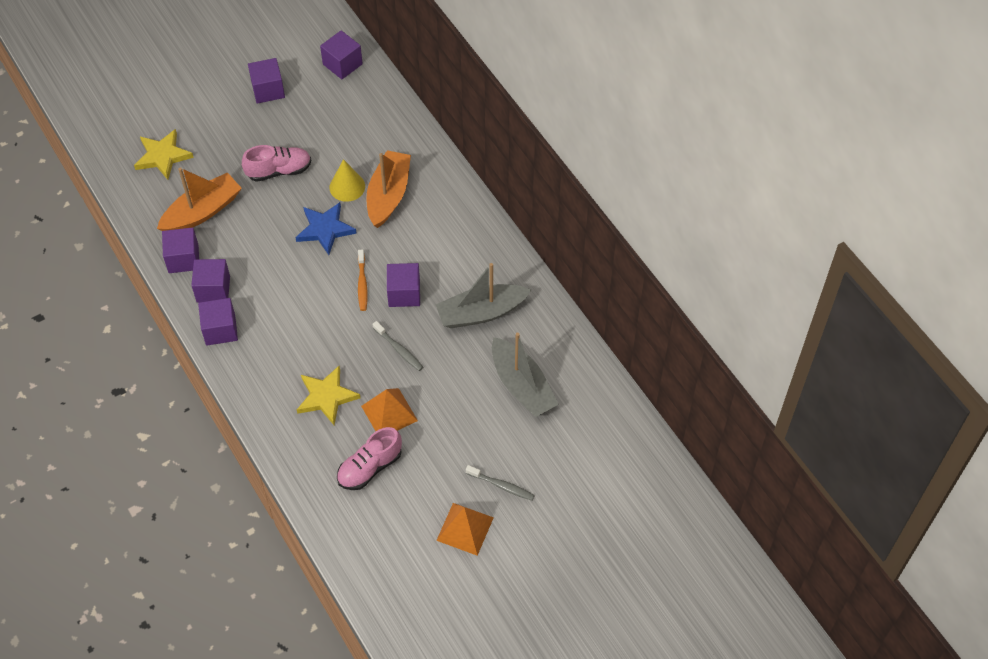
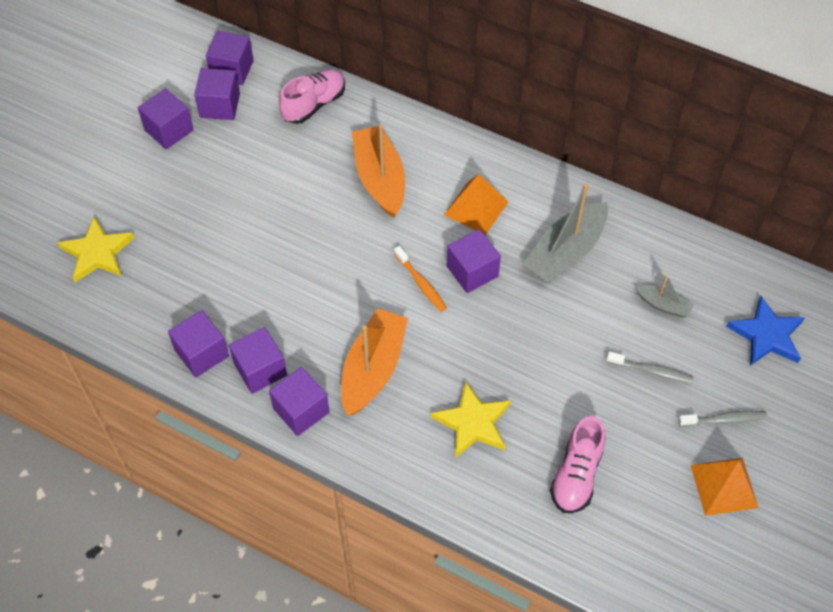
camera: 30 degrees left, 0 degrees up
orange boat [157,167,242,231] -> orange boat moved to [341,308,408,416]
pink shoe [242,145,311,182] -> pink shoe moved to [279,69,345,124]
blue star [295,202,357,255] -> blue star moved to [726,296,805,366]
yellow cone [330,159,365,202] -> none
orange pyramid [361,388,418,431] -> orange pyramid moved to [444,174,508,235]
grey toothbrush [372,321,423,371] -> grey toothbrush moved to [607,351,694,383]
grey boat [492,333,559,417] -> grey boat [636,275,694,318], size x0.50
none -> purple cube [194,68,240,120]

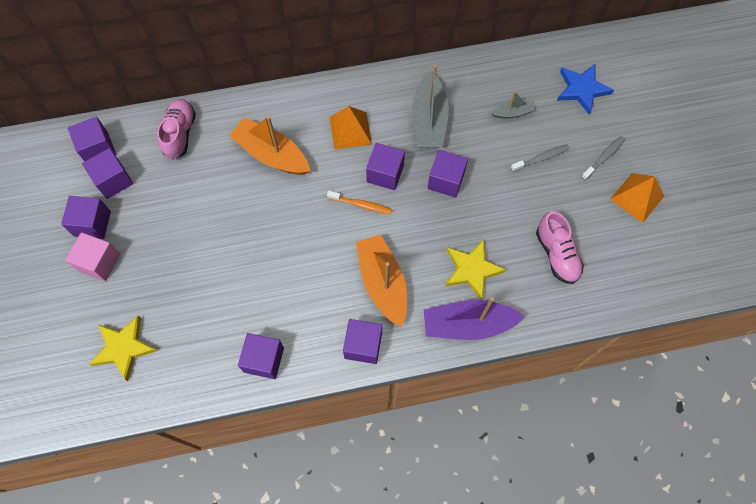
camera: 40 degrees left, 10 degrees up
purple cube [229,327,287,394] -> purple cube moved to [427,150,468,198]
none -> pink cube [65,232,120,281]
none -> purple boat [424,297,525,340]

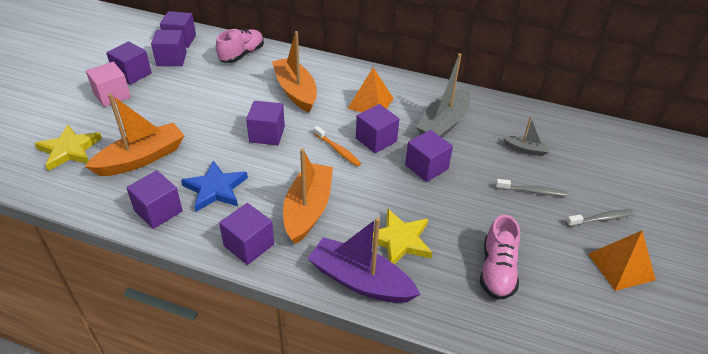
camera: 30 degrees right, 25 degrees down
blue star [557,64,614,115] -> blue star moved to [181,160,248,212]
none -> orange boat [85,94,184,176]
none -> purple cube [246,101,285,145]

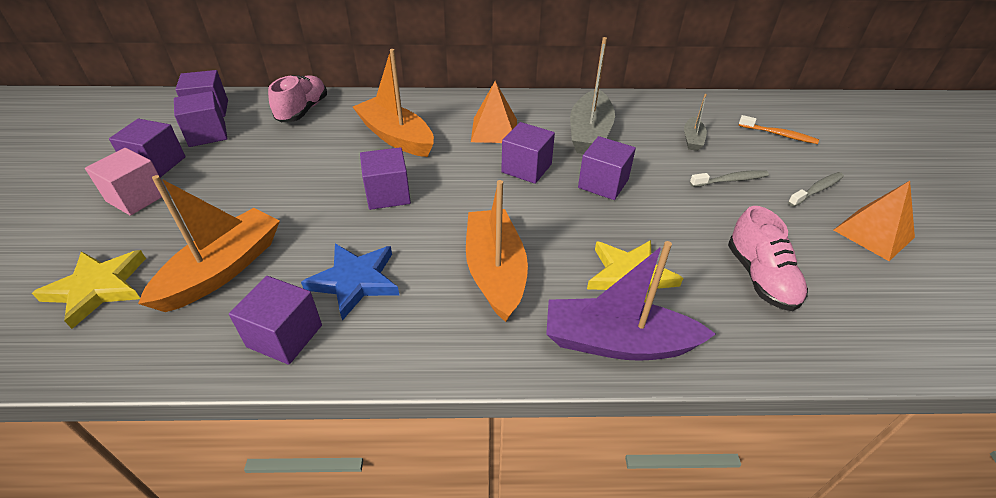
camera: 20 degrees left, 0 degrees up
purple cube [219,203,274,265] -> none
orange toothbrush [314,126,361,166] -> orange toothbrush moved to [738,115,819,144]
grey boat [503,117,550,156] -> grey boat turned 105 degrees clockwise [684,94,707,151]

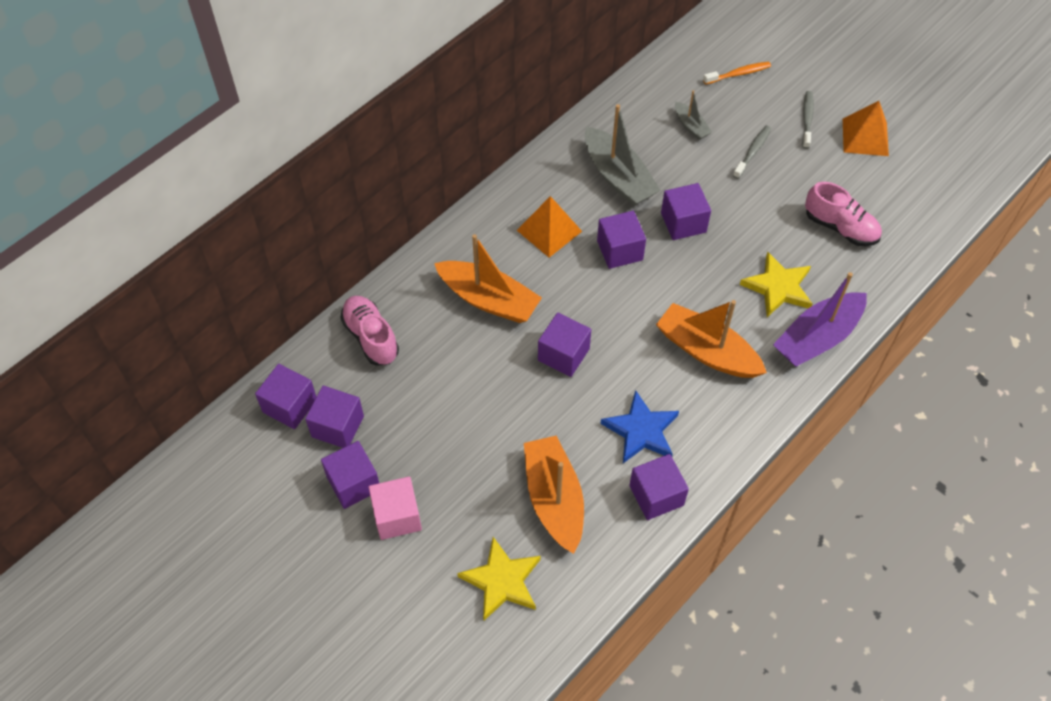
camera: 45 degrees left, 15 degrees up
orange boat [353,49,434,157] -> orange boat turned 150 degrees counterclockwise [434,234,542,323]

